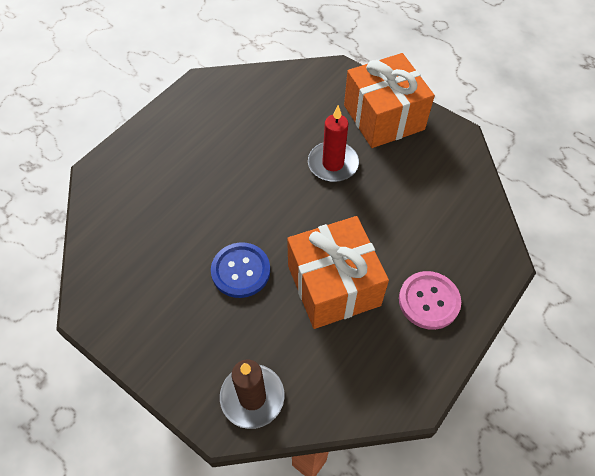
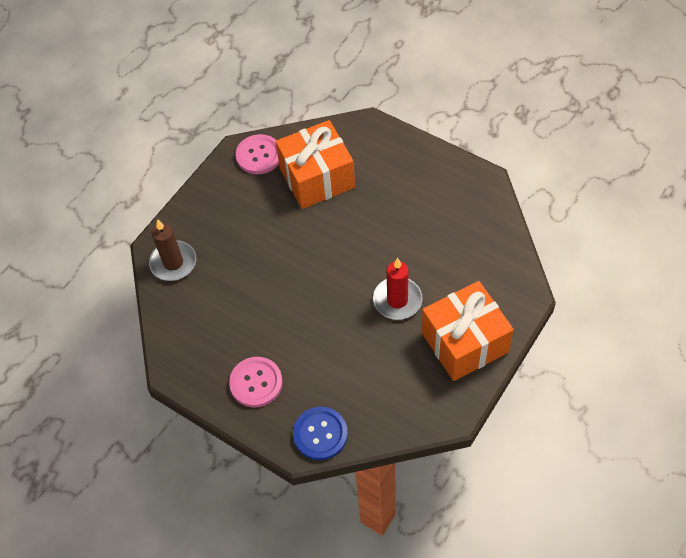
camera: 90 degrees right, 0 degrees up
blue button [211,242,270,298] -> blue button moved to [293,407,348,460]
orange gift [287,216,389,329] -> orange gift moved to [275,120,355,209]
none -> pink button [236,134,279,174]

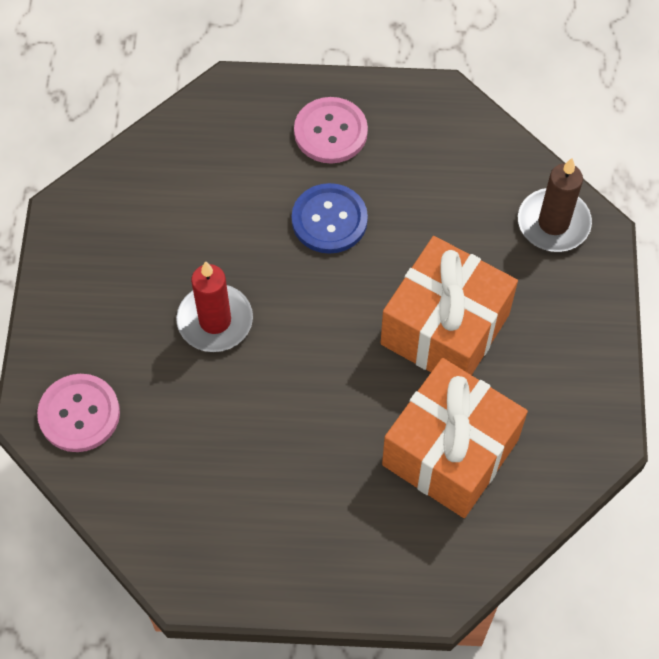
camera: 145 degrees right, 5 degrees up
pink button [236,134,279,174] -> pink button moved to [37,374,120,452]
blue button [293,407,348,460] -> blue button moved to [292,183,368,254]
orange gift [421,281,514,381] -> orange gift moved to [381,236,518,375]

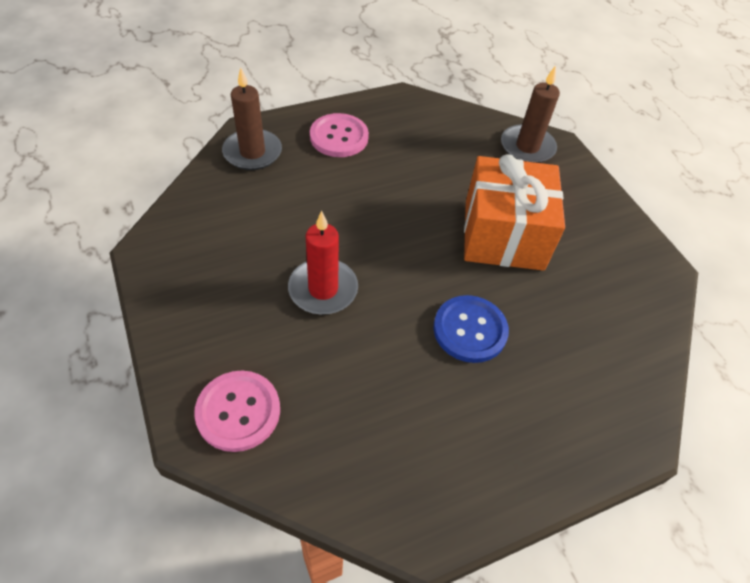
camera: 30 degrees left, 10 degrees down
blue button [292,183,368,254] -> blue button moved to [434,295,509,363]
orange gift [382,358,528,518] -> none
none -> brown candle [222,68,282,170]

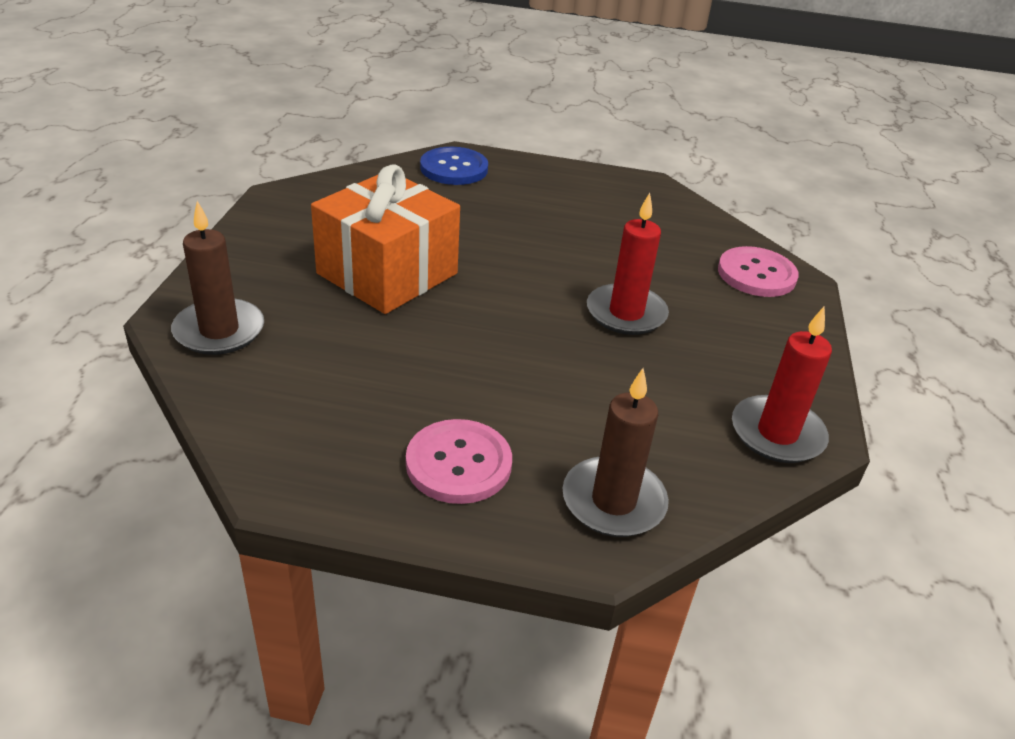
camera: 145 degrees left, 15 degrees down
blue button [434,295,509,363] -> blue button moved to [420,147,488,185]
none -> red candle [732,307,832,463]

